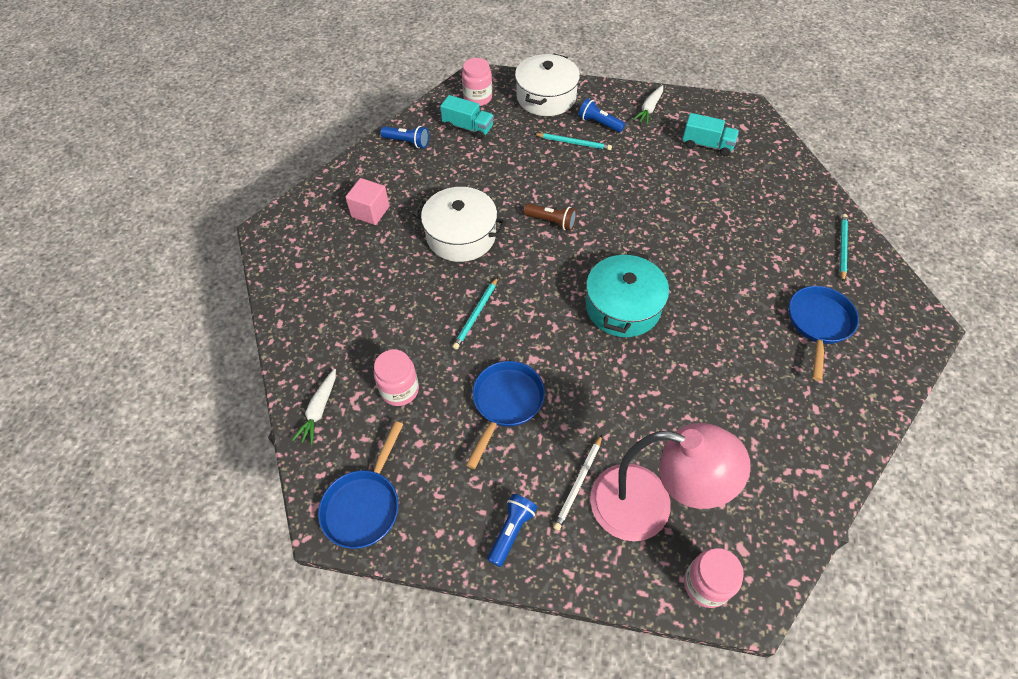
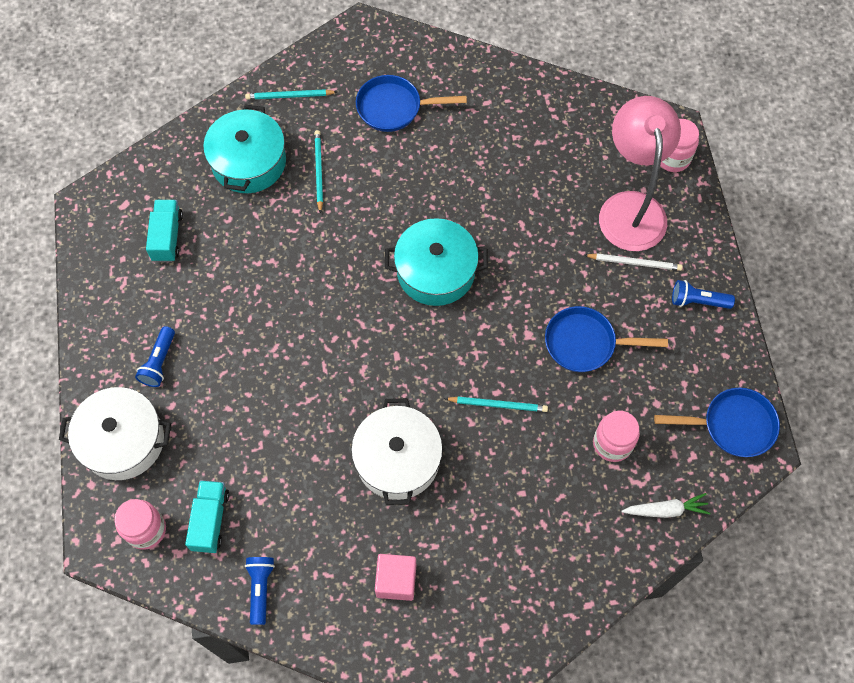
camera: 110 degrees left, 10 degrees up
brown flashlight [524,203,577,231] -> none
turquoise pencil [535,133,612,150] -> turquoise pencil moved to [314,130,323,214]
white carrot [633,85,663,125] -> none
none -> turquoise pot [203,104,286,193]

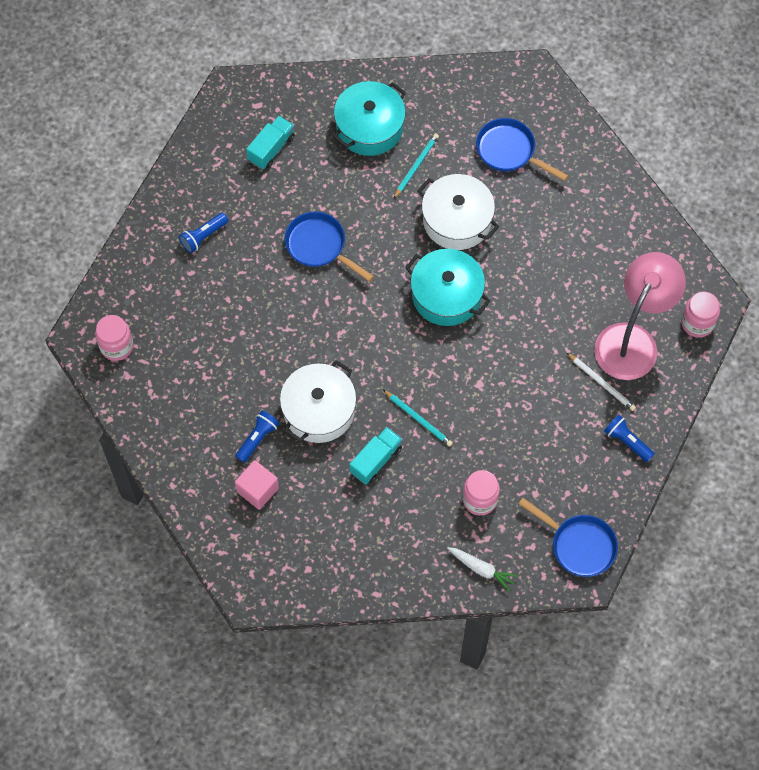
camera: 35 degrees right, 0 degrees up
white pot [59,387,171,480] -> white pot moved to [417,174,499,250]
turquoise truck [185,480,229,553] -> turquoise truck moved to [349,427,403,484]
turquoise pencil [245,89,337,100] -> none
blue flashlight [245,557,275,625] -> blue flashlight moved to [235,410,280,463]
blue pan [545,306,668,372] -> blue pan moved to [284,212,374,282]

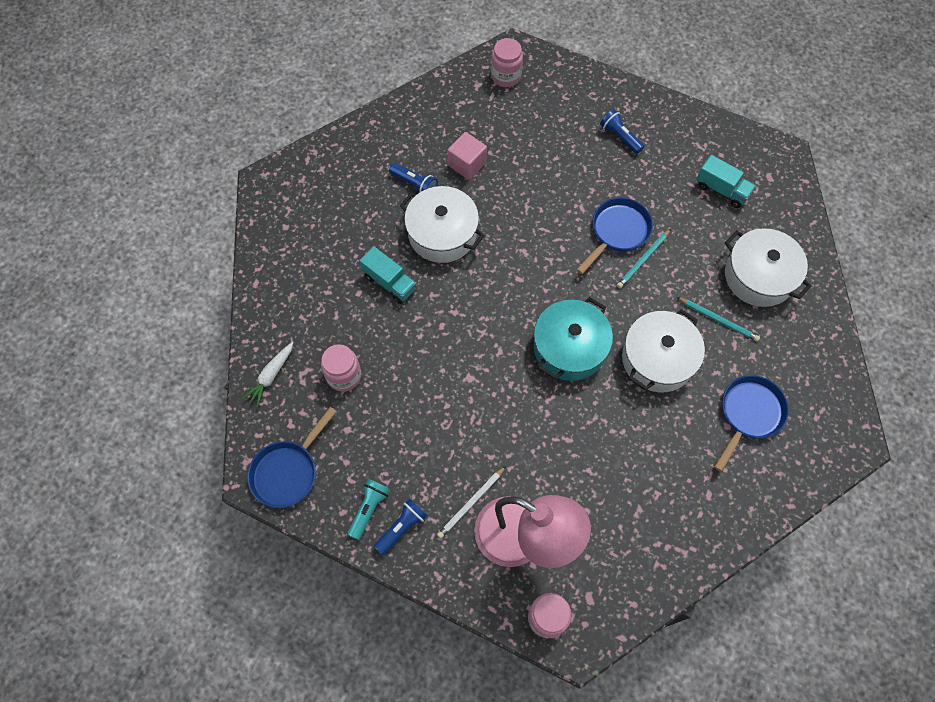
camera: 90 degrees right, 0 degrees up
pink cube [235,460,279,510] -> pink cube moved to [448,132,487,180]
turquoise pot [333,81,406,156] -> white pot [725,228,811,307]
turquoise pencil [383,390,453,447] -> turquoise pencil moved to [617,229,671,288]
none -> turquoise flashlight [347,479,390,540]

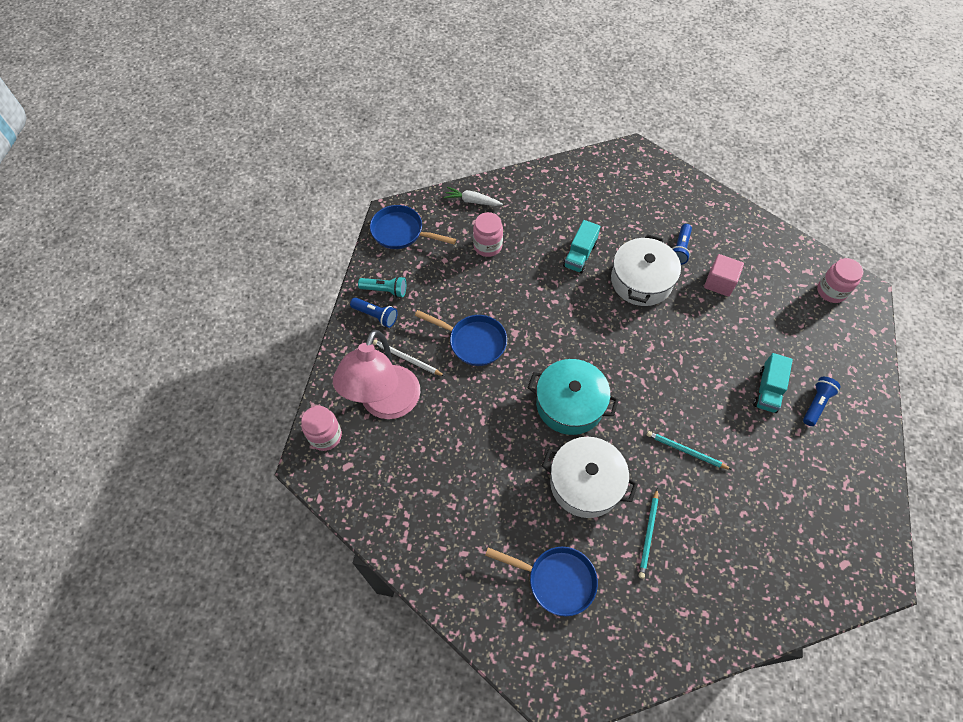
camera: 75 degrees right, 5 degrees down
blue pan [576,197,653,274] -> blue pan moved to [415,310,507,366]
turquoise truck [696,155,756,208] -> turquoise truck moved to [753,353,793,413]
white pot [725,228,811,307] -> none

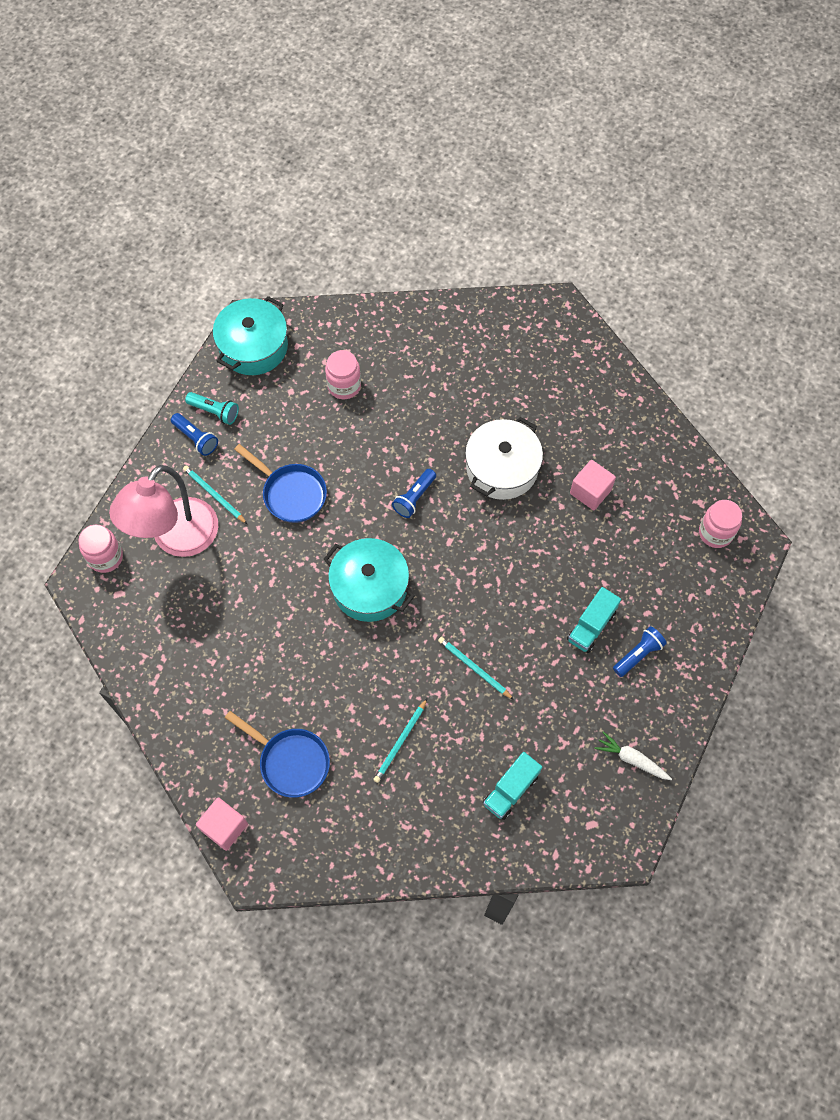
camera: 15 degrees right, 5 degrees up
blue pan [370,205,456,249] -> turquoise pot [213,296,288,375]
white pencil [373,339,444,376] -> turquoise pencil [183,465,247,524]
white carrot [444,187,503,206] -> white carrot moved to [595,731,672,780]
white pot [542,437,638,518] -> none
turquoise truck [563,220,600,273] -> turquoise truck moved to [483,752,542,820]
blue flashlight [672,224,692,265] -> blue flashlight moved to [392,469,436,518]
none -> pink cube [196,797,248,851]

